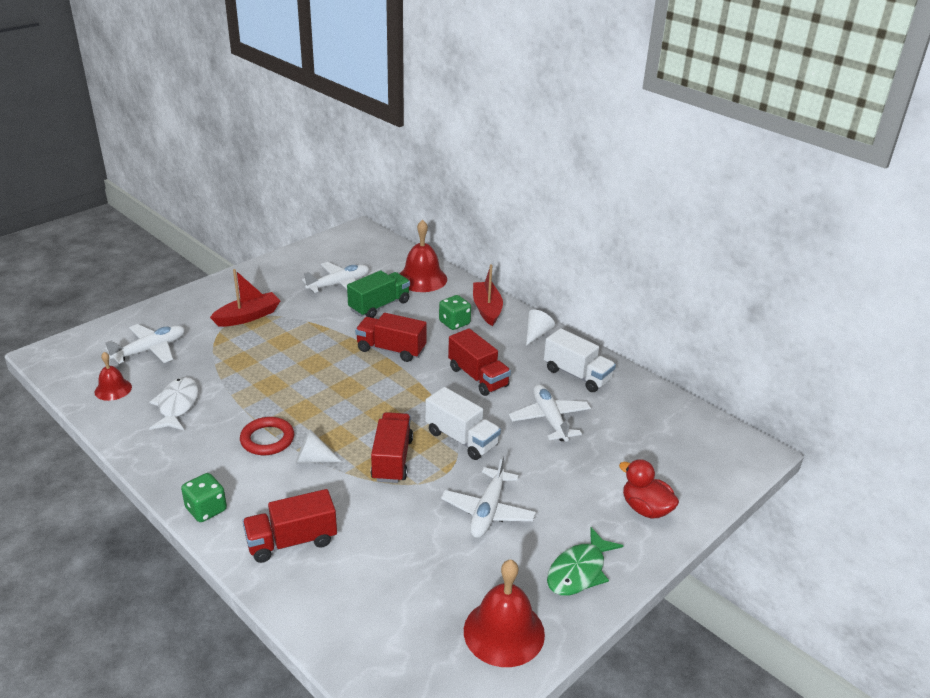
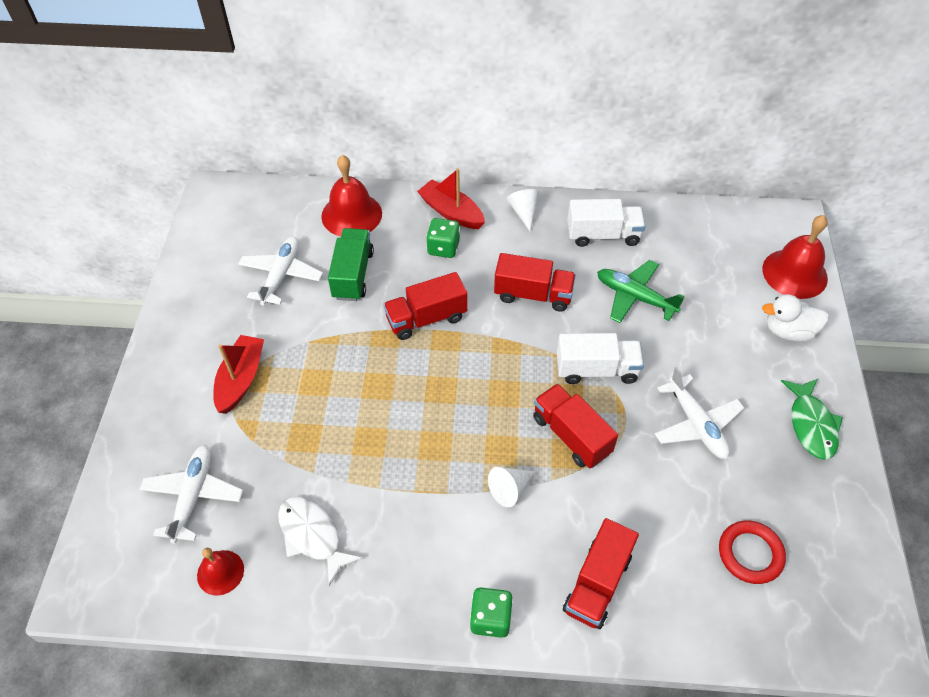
camera: 40 degrees left, 20 degrees up
red ring [240,417,294,455] -> red ring moved to [719,520,786,584]
red bell [464,560,545,667] -> red bell moved to [762,215,828,299]
white plane [509,385,591,442] -> green plane [597,260,685,323]
red duck [619,459,679,519] -> white duck [762,294,829,342]

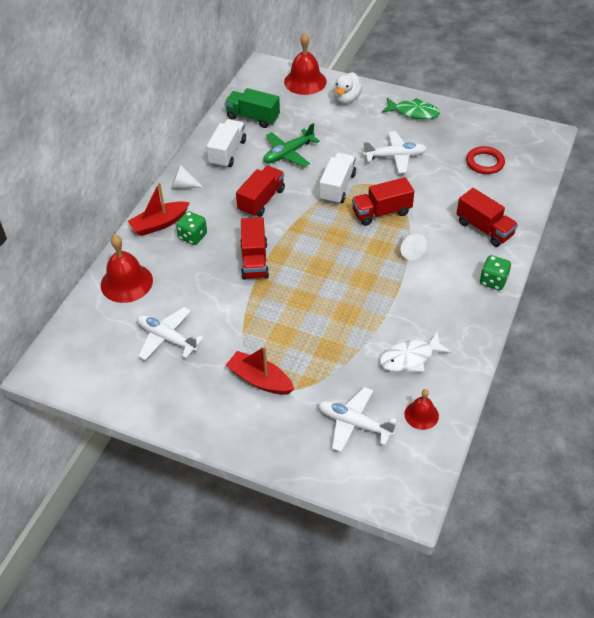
camera: 70 degrees left, 5 degrees down
green truck [328,228,374,301] -> green truck moved to [225,88,280,128]

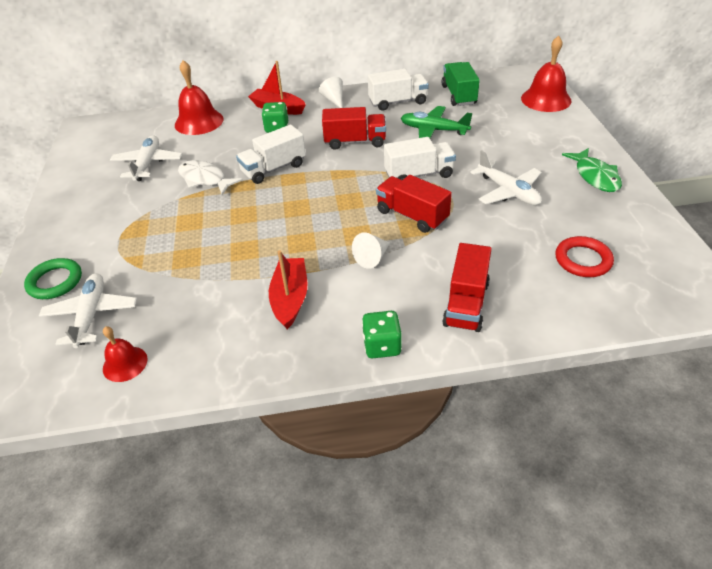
camera: 60 degrees right, 5 degrees down
red boat [226,346,294,395] -> red boat moved to [269,250,307,329]
red truck [240,217,269,280] -> white truck [236,125,306,184]
white duck [333,72,362,104] -> none
white fish [379,332,452,372] -> white fish moved to [178,160,243,195]
none -> green ring [24,258,82,299]

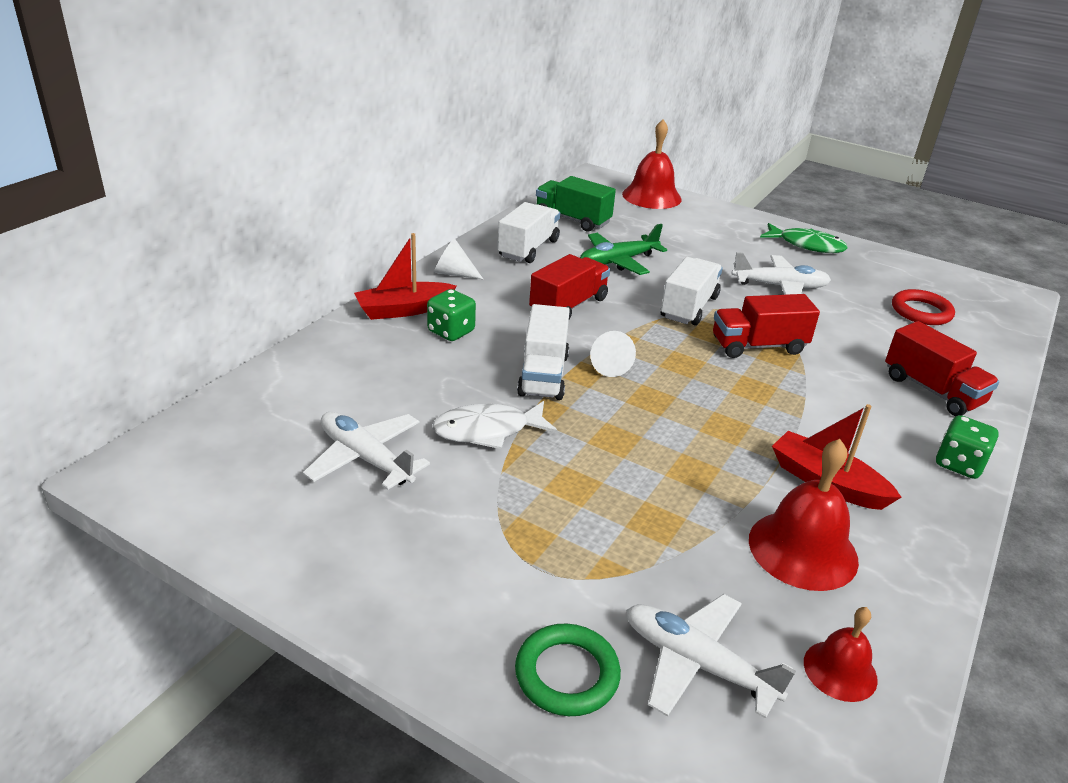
camera: 55 degrees left, 10 degrees down
red bell [175,60,224,135] -> red bell moved to [749,439,859,591]
white cone [352,232,390,269] -> white cone moved to [591,331,636,377]

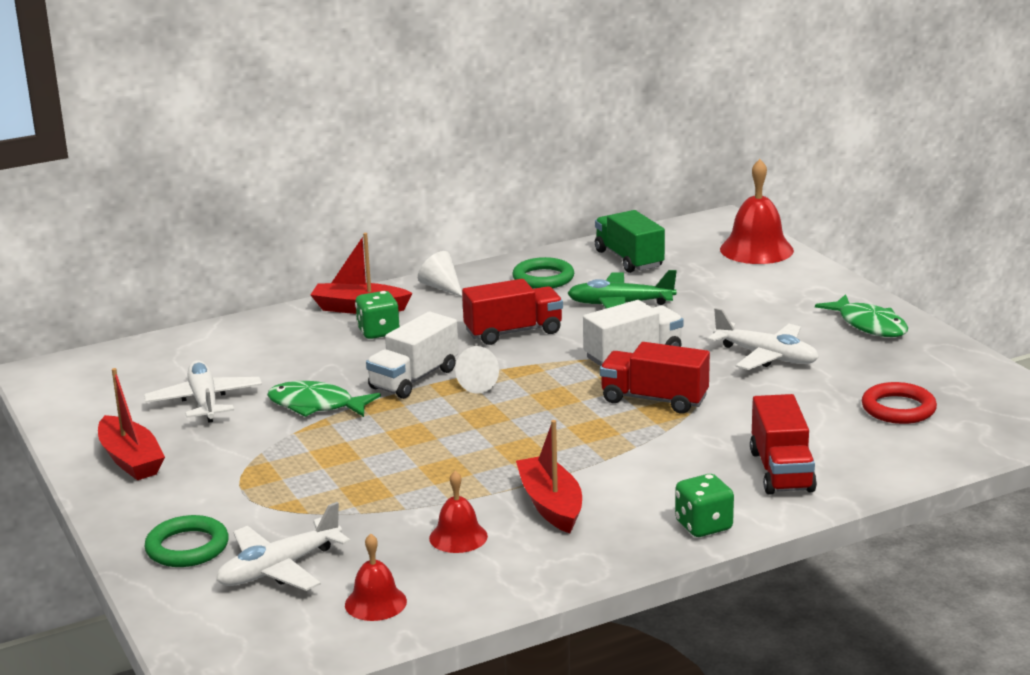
camera: 35 degrees right, 10 degrees down
white fish [432,401,557,449] -> green fish [267,381,381,417]
white truck [498,202,560,263] -> green ring [513,257,574,289]
white plane [627,594,796,719] -> white plane turned 105 degrees counterclockwise [216,502,350,591]
red bell [749,439,859,591] -> red bell [429,471,488,553], size x0.58
none -> red boat [98,368,165,480]

